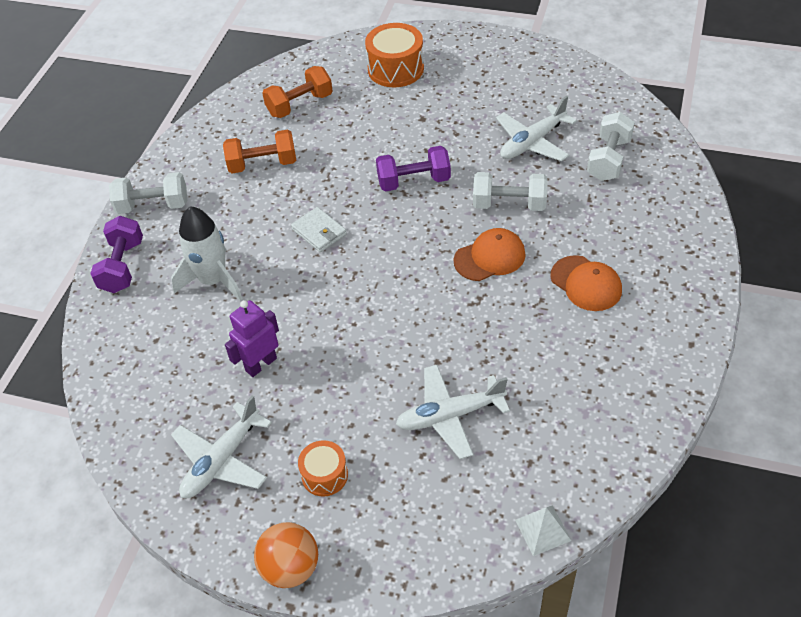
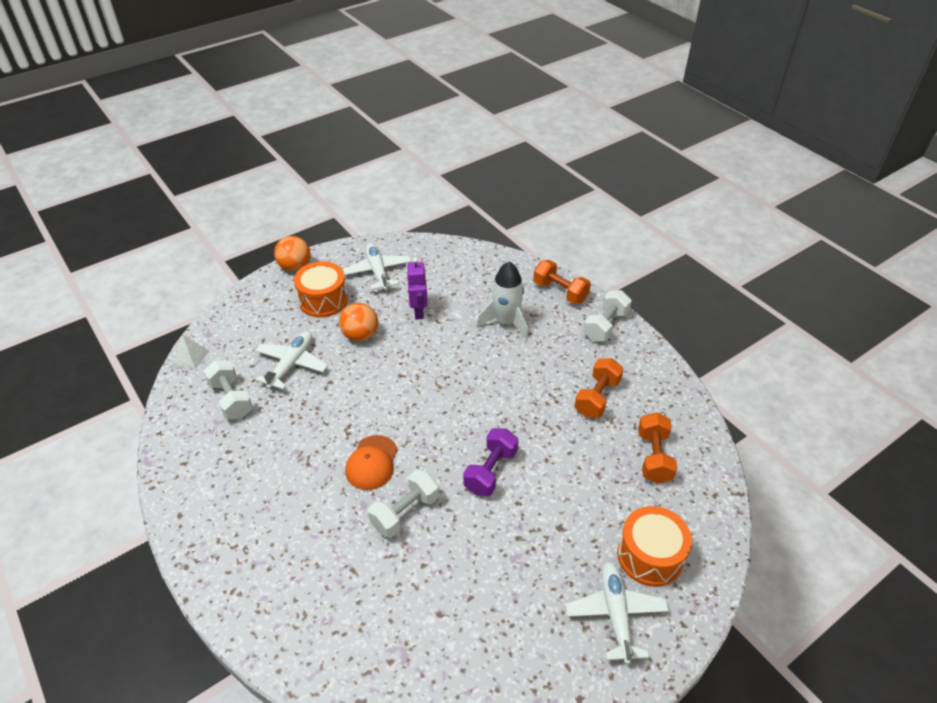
camera: 125 degrees right, 5 degrees down
purple dumbbell [90,216,143,293] -> orange dumbbell [533,260,591,304]
white wallet [291,207,347,252] -> none
orange drum [298,440,348,497] -> orange drum [294,261,348,317], size x1.69
white plane [496,96,577,161] -> white plane moved to [566,561,669,665]
orange cap [550,255,622,311] -> none
white dumbbell [587,112,635,181] -> white dumbbell moved to [204,360,253,419]
none -> orange ball [339,303,378,341]

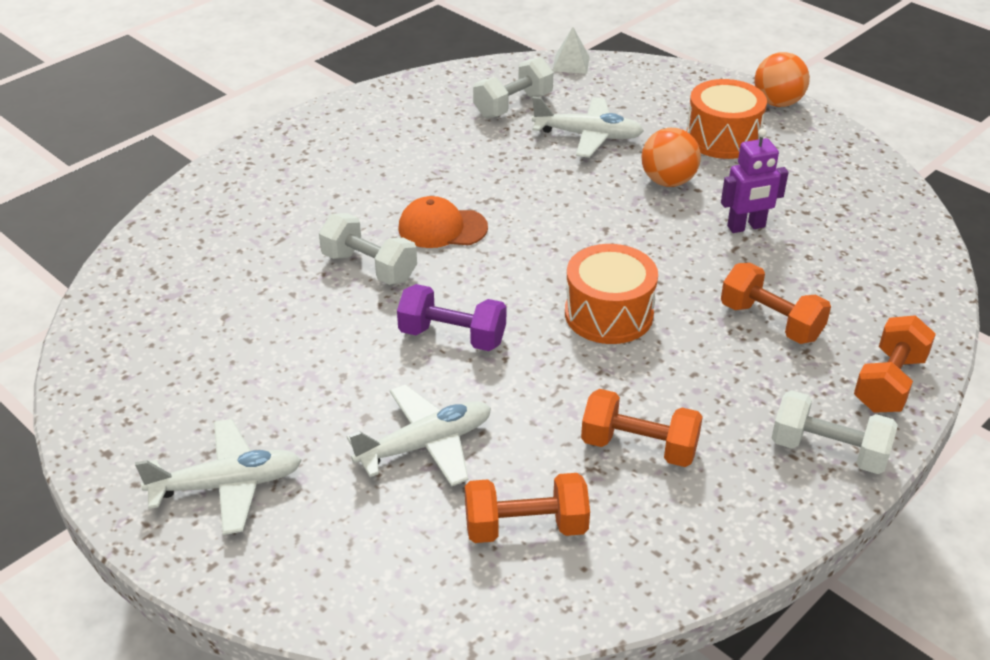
camera: 80 degrees right, 5 degrees down
white plane [342,243,412,290] -> white plane moved to [346,384,491,487]
white rocket [476,261,528,339] -> orange dumbbell [721,263,831,344]
orange drum [617,506,692,587] -> orange drum moved to [565,244,658,344]

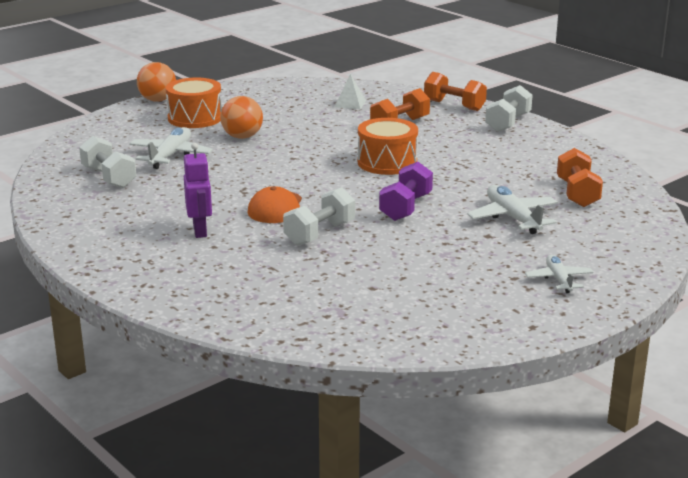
camera: 85 degrees left, 15 degrees down
white plane [135,419,302,535] -> white plane [525,255,594,293], size x0.63
white pyramid [553,27,590,74] -> white pyramid moved to [335,73,366,109]
orange dumbbell [581,389,703,467] -> none
purple robot [721,129,789,233] -> purple robot moved to [184,143,212,238]

